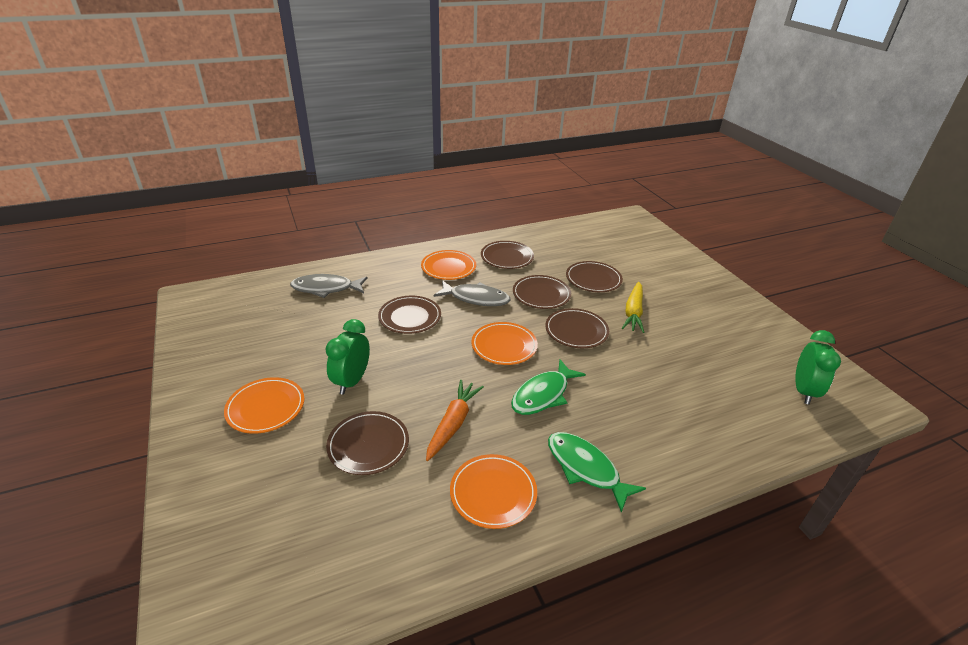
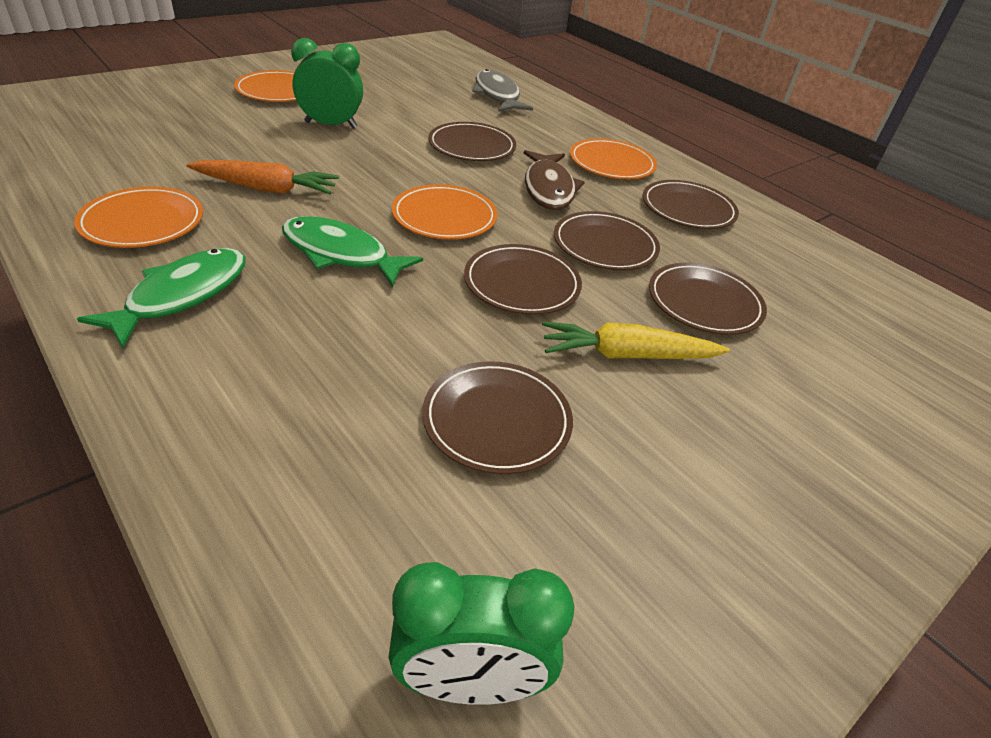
camera: 70 degrees right, 5 degrees up
brown plate [326,411,409,475] -> brown plate moved to [422,361,573,474]
grey fish [433,280,510,306] -> brown fish [524,150,585,210]

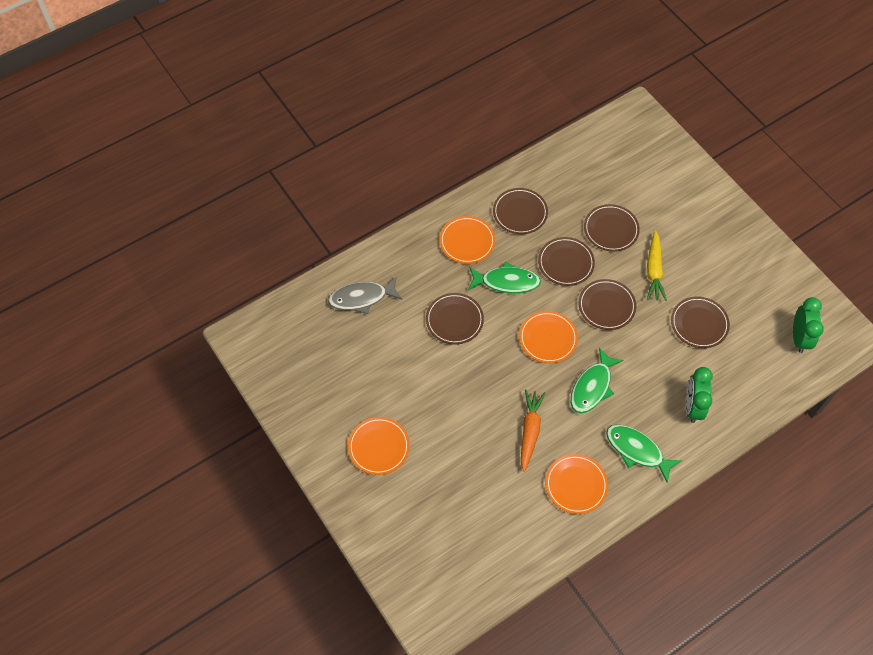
camera: 80 degrees left, 20 degrees up
green clock [291,38,363,128] -> green clock moved to [686,367,713,423]
brown fish [524,150,585,210] -> green fish [468,261,541,293]

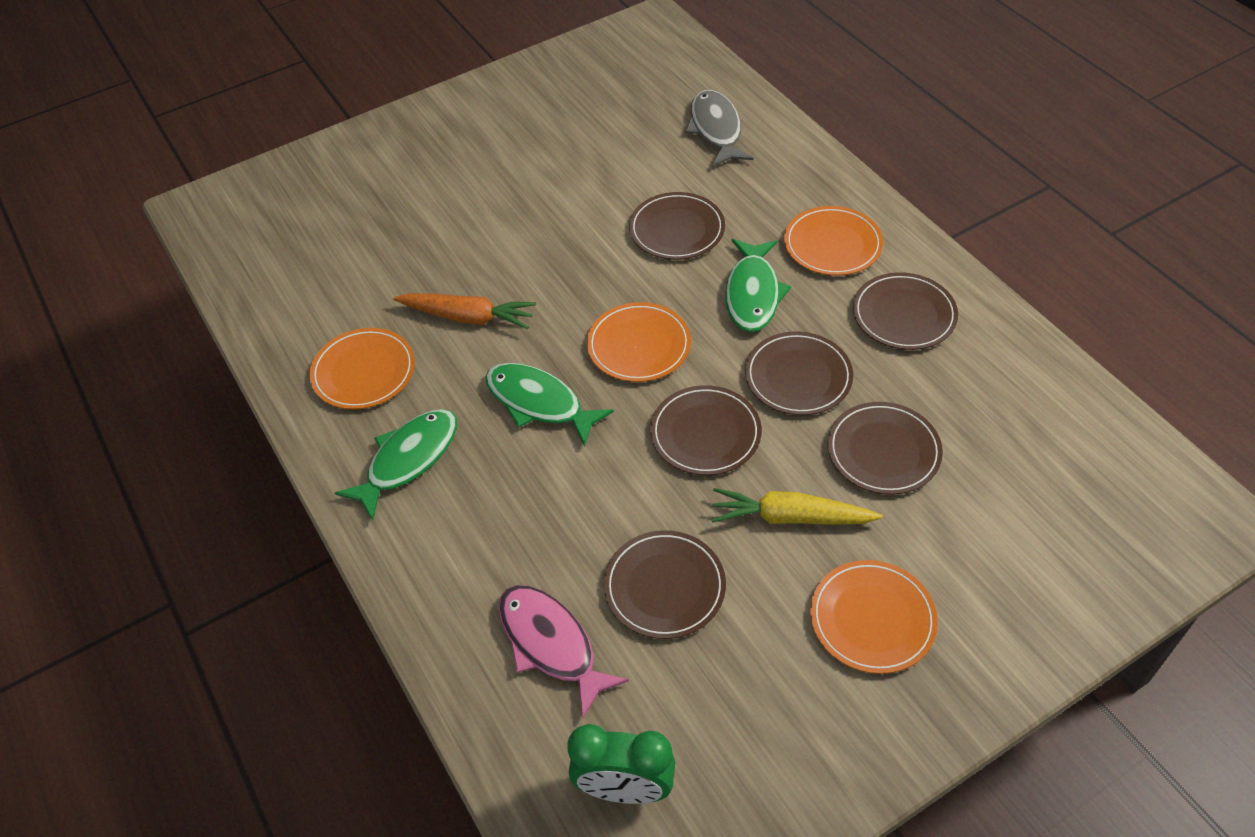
camera: 95 degrees right, 10 degrees down
orange plate [348,417,410,475] -> orange plate moved to [810,560,938,674]
green clock [686,367,713,423] -> none
none -> pink fish [498,585,629,719]

